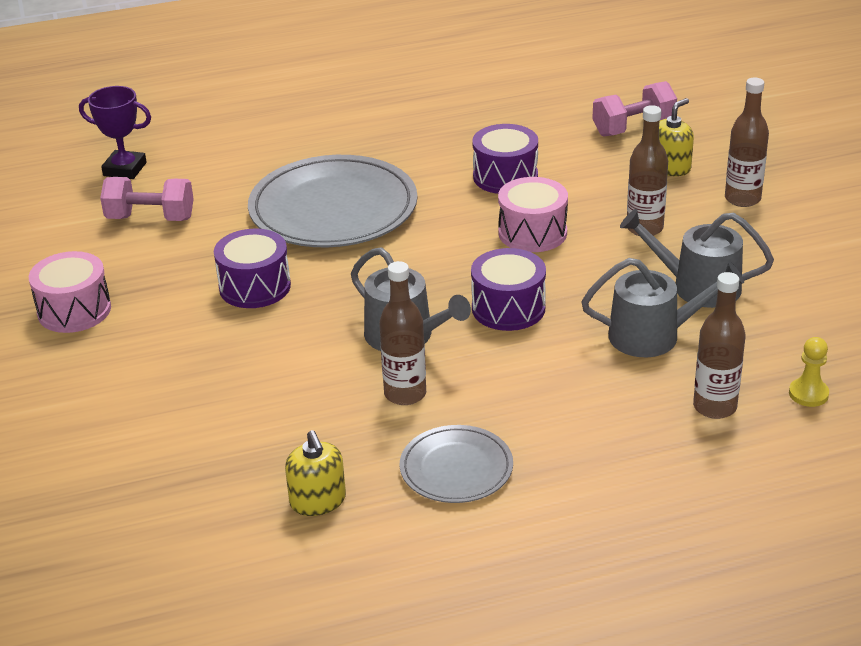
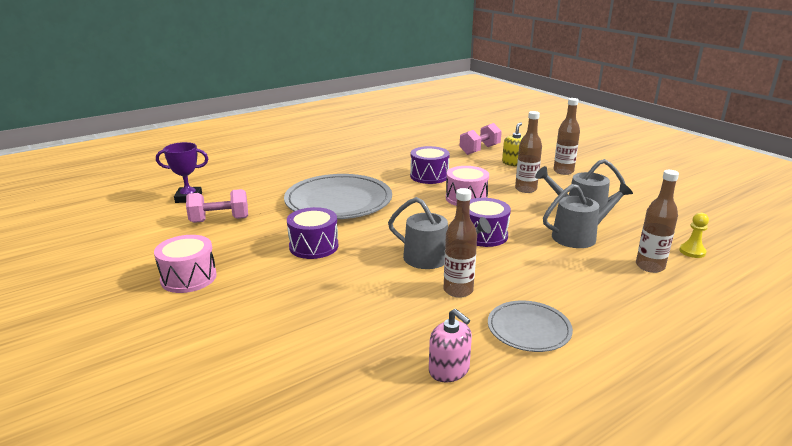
camera: 20 degrees left, 10 degrees down
yellow soap dispenser [285,430,346,516] -> pink soap dispenser [429,309,472,382]

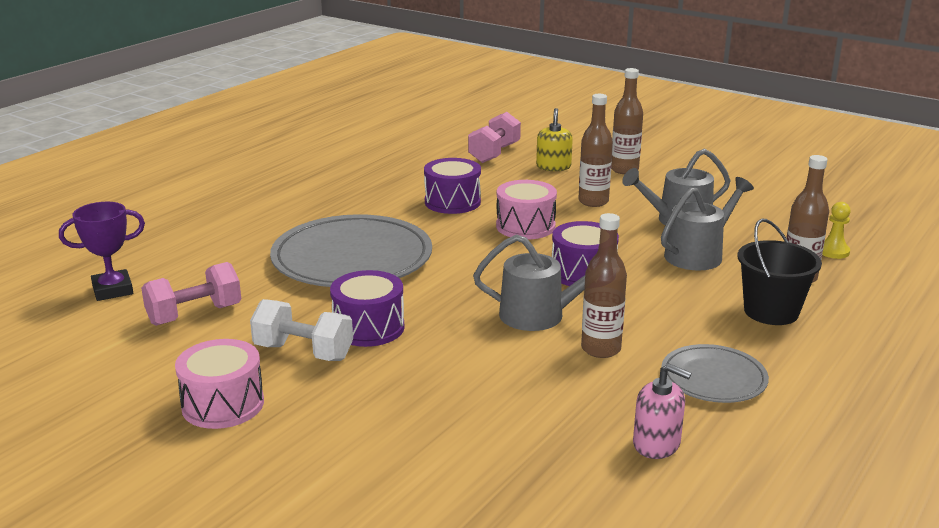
camera: 20 degrees left, 0 degrees up
none -> white dumbbell [250,299,353,361]
none -> black bucket [737,219,822,325]

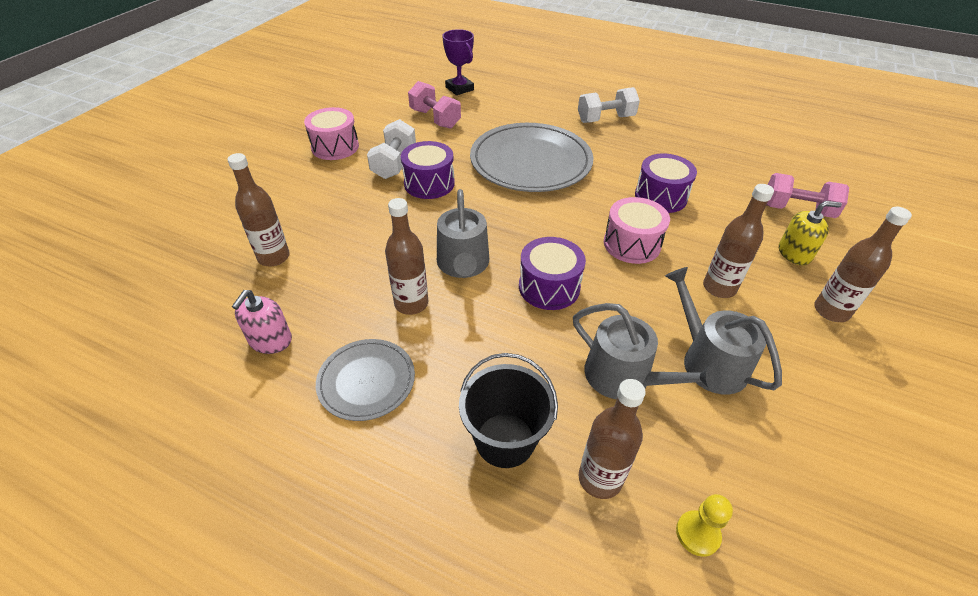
camera: 80 degrees right, 20 degrees up
none -> brown bottle [227,153,290,266]
none -> white dumbbell [578,87,640,123]

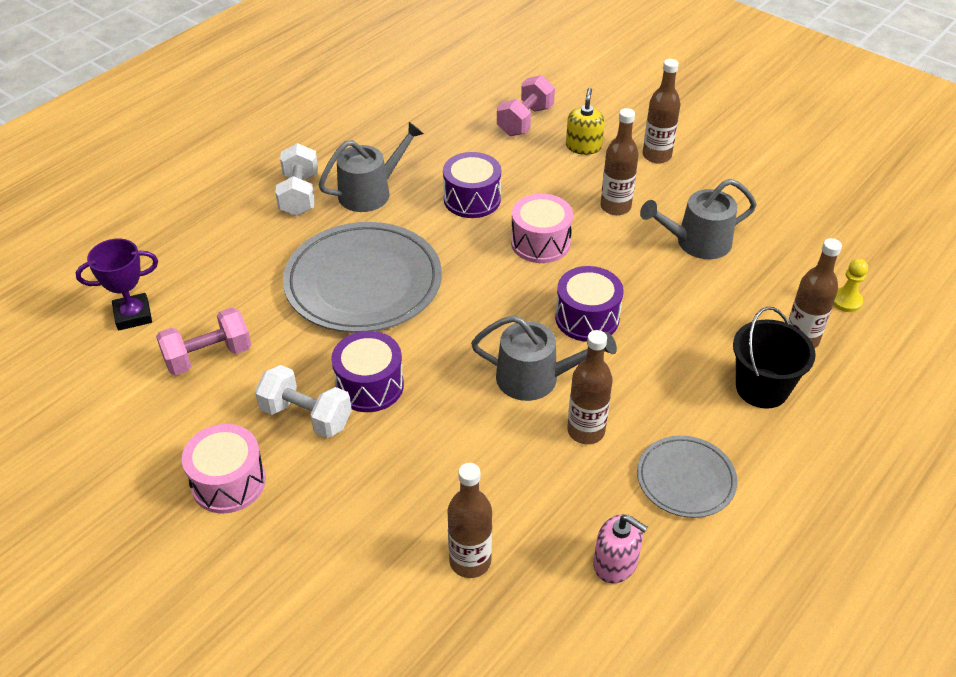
camera: 75 degrees left, 0 degrees up
grey watering can [573,303,722,399] -> grey watering can moved to [319,122,424,212]

